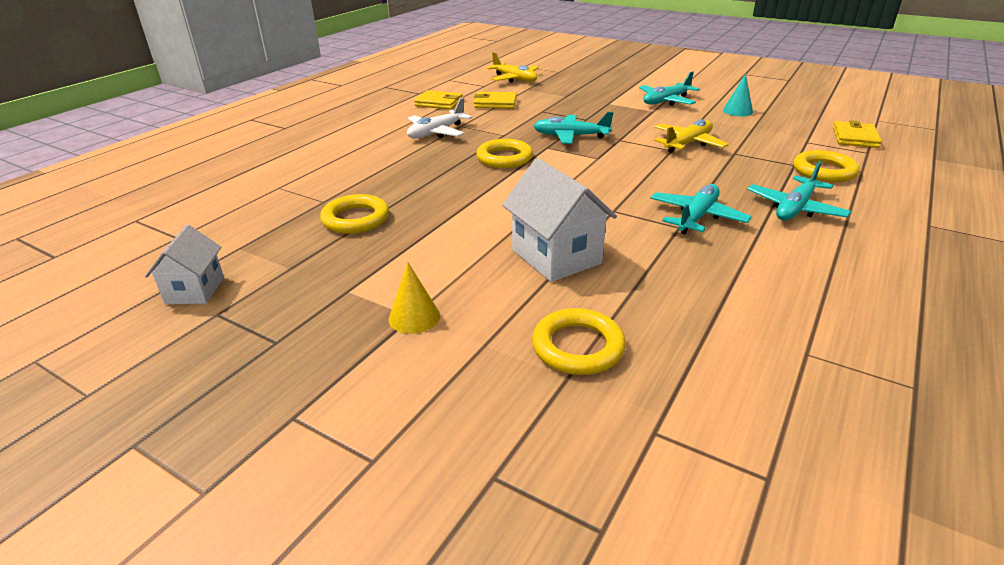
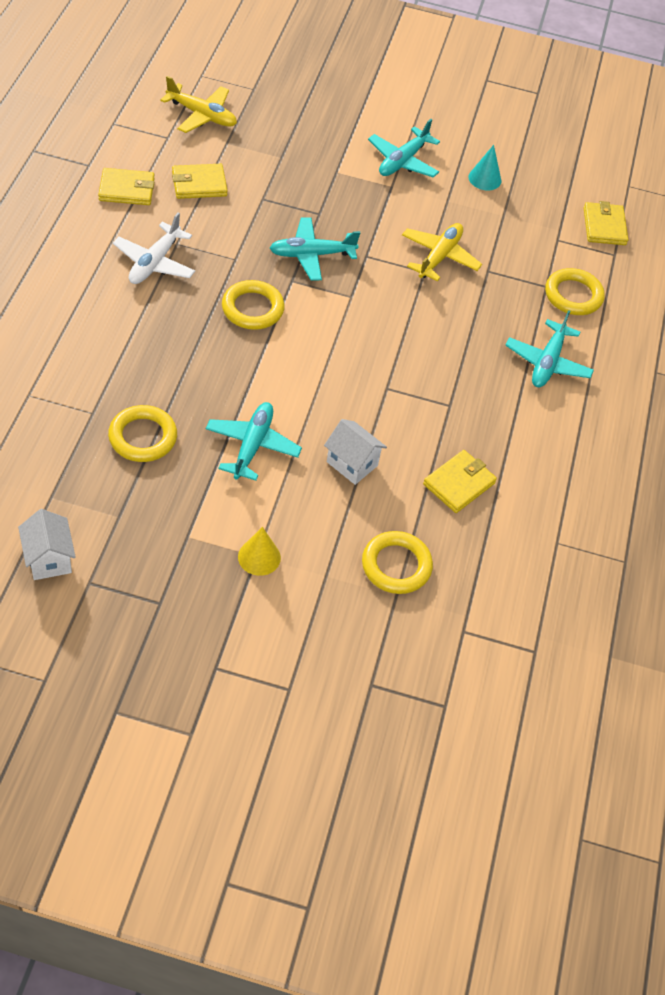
camera: 25 degrees left, 20 degrees up
white house [502,158,617,282] -> white house [324,419,387,485], size x0.63
turquoise plane [650,184,752,234] -> turquoise plane moved to [206,402,302,481]
none -> yellow wallet [423,450,497,513]

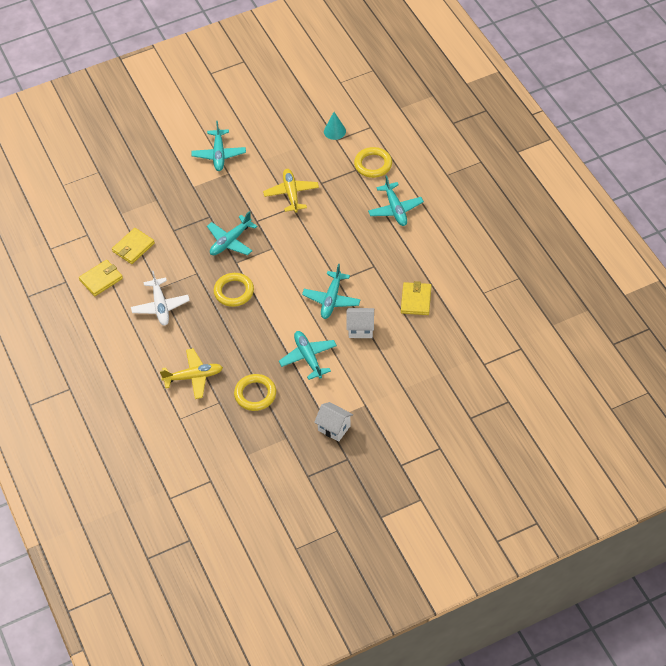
camera: 30 degrees left, 0 degrees up
white house [18,509,76,580] -> white house moved to [314,402,353,442]
yellow plane [160,76,237,133] -> yellow plane moved to [160,348,223,399]
yellow cone [238,527,281,576] -> none
yellow ring [362,531,433,594] -> none
turquoise cone [468,145,501,190] -> turquoise cone moved to [324,112,346,140]
yellow wallet [584,201,628,245] -> none
none -> turquoise plane [302,264,361,319]

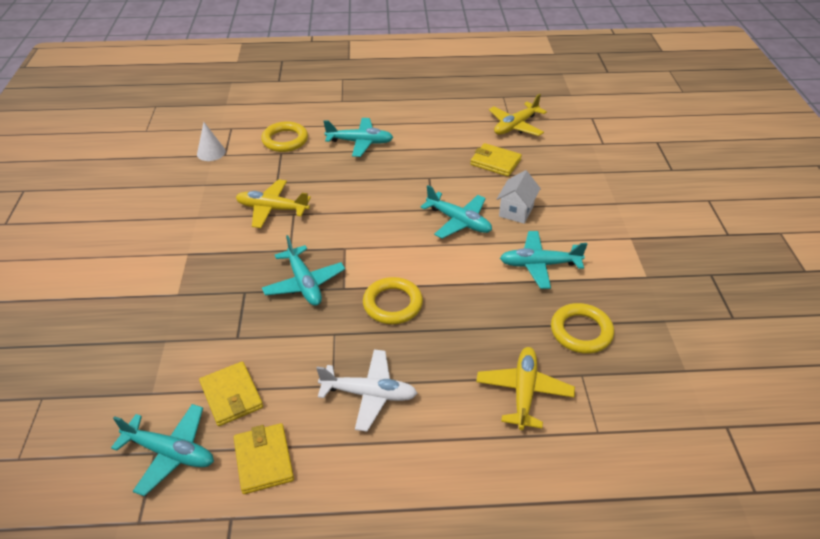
camera: 70 degrees left, 10 degrees down
turquoise plane [191,121,246,171] -> turquoise plane moved to [111,404,214,496]
white house [314,402,353,442] -> none
turquoise cone [324,112,346,140] -> white cone [197,122,226,161]
none -> yellow plane [489,94,547,136]

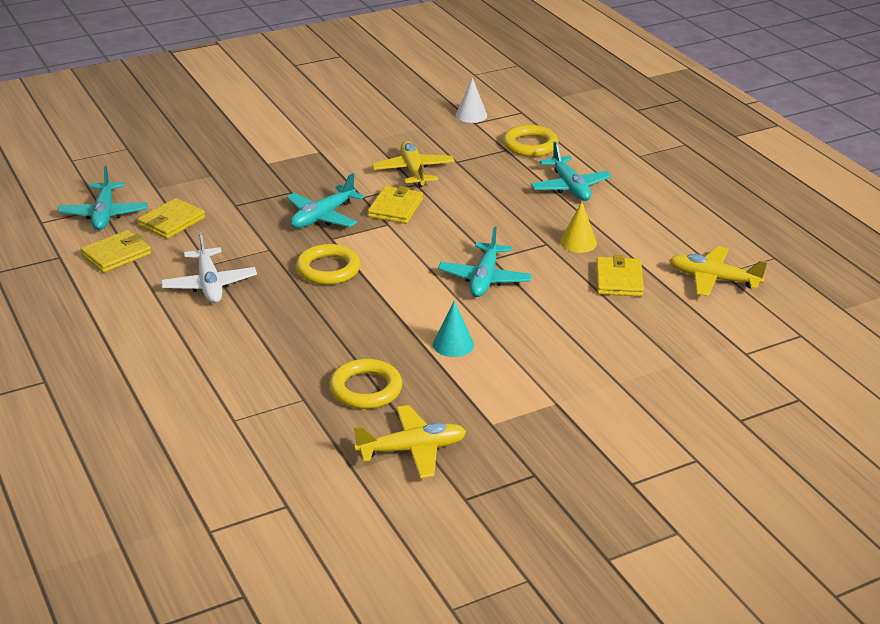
camera: 65 degrees right, 10 degrees down
yellow plane [476,347,575,430] -> yellow plane moved to [354,405,467,478]
white house [497,170,541,224] -> none
turquoise plane [500,231,587,289] -> turquoise cone [433,301,474,357]
none -> yellow wallet [368,186,423,224]
none -> yellow cone [560,202,597,253]

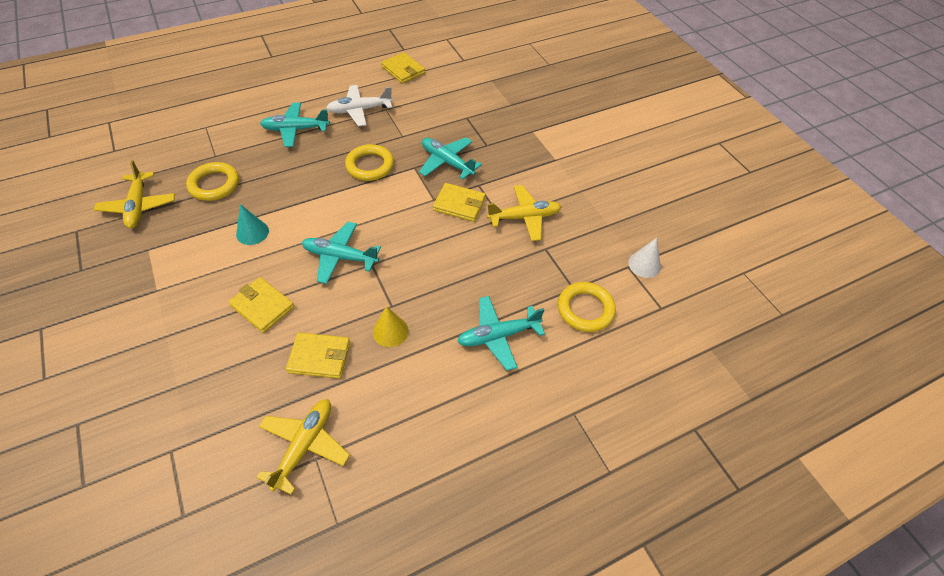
camera: 90 degrees right, 20 degrees up
turquoise plane [58,166,148,230] -> turquoise plane moved to [260,103,330,147]
yellow wallet [137,198,205,239] -> yellow wallet moved to [229,277,294,333]

